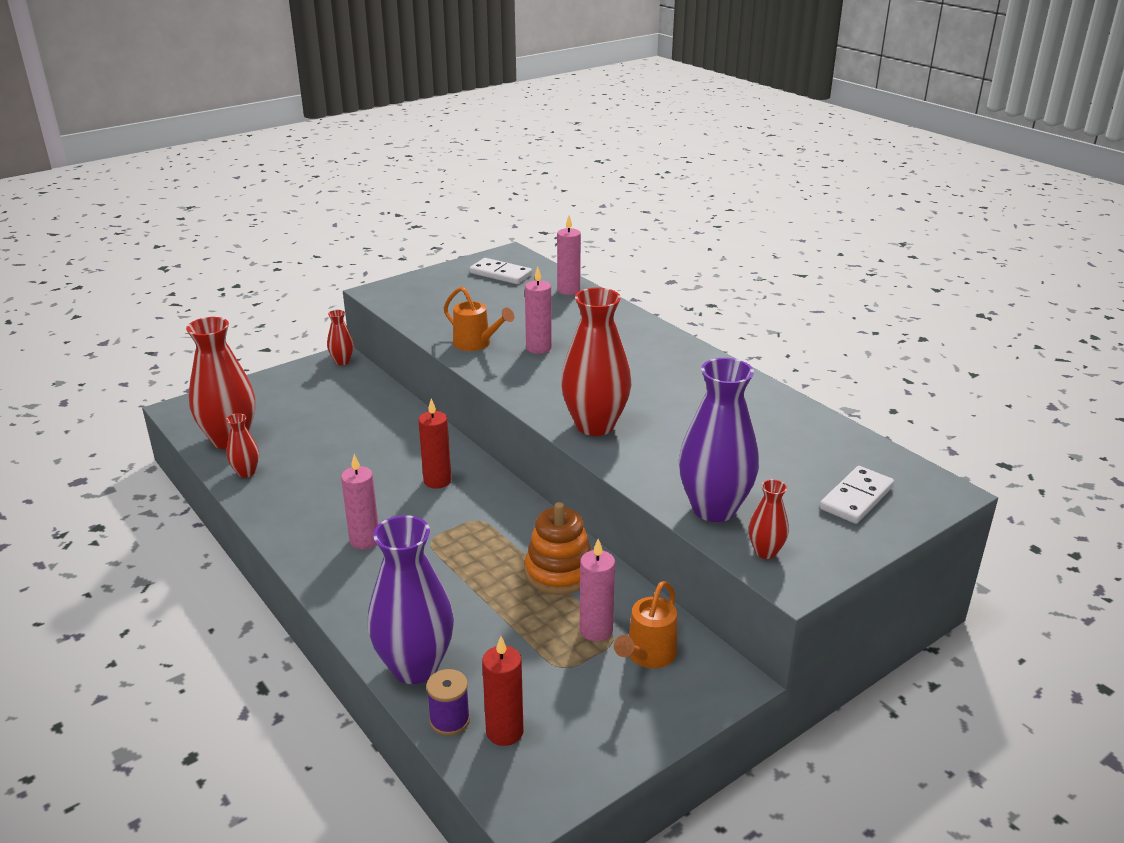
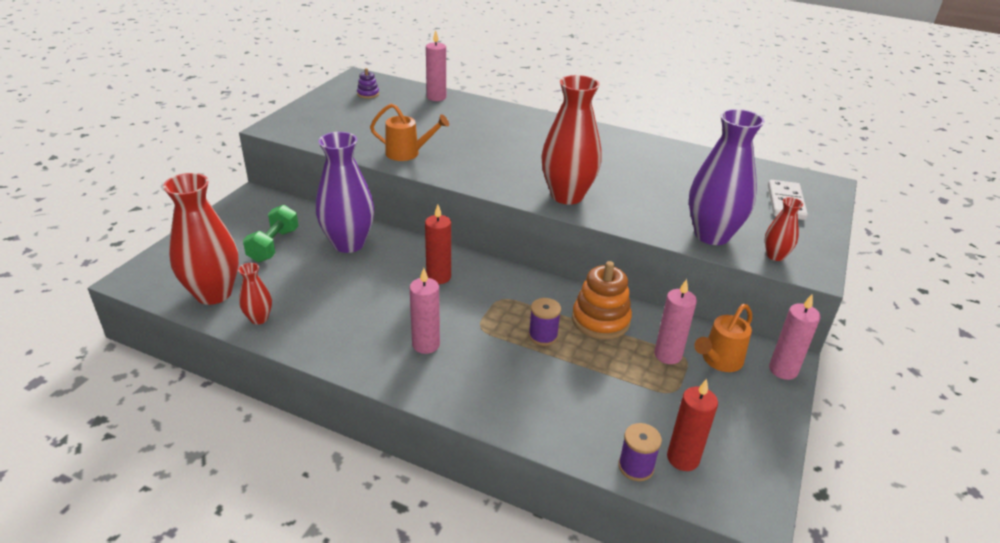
camera: 30 degrees left, 5 degrees up
red vase [327,310,354,365] -> none
purple vase [368,515,454,684] -> purple vase moved to [316,132,374,253]
white domino [470,258,532,284] -> purple stacking toy [357,68,379,99]
pink candle [525,267,552,354] -> pink candle moved to [769,295,821,380]
orange watering can [614,581,677,668] -> orange watering can turned 45 degrees clockwise [694,304,752,372]
none -> green dumbbell [243,205,299,262]
none -> purple spool [528,298,561,346]

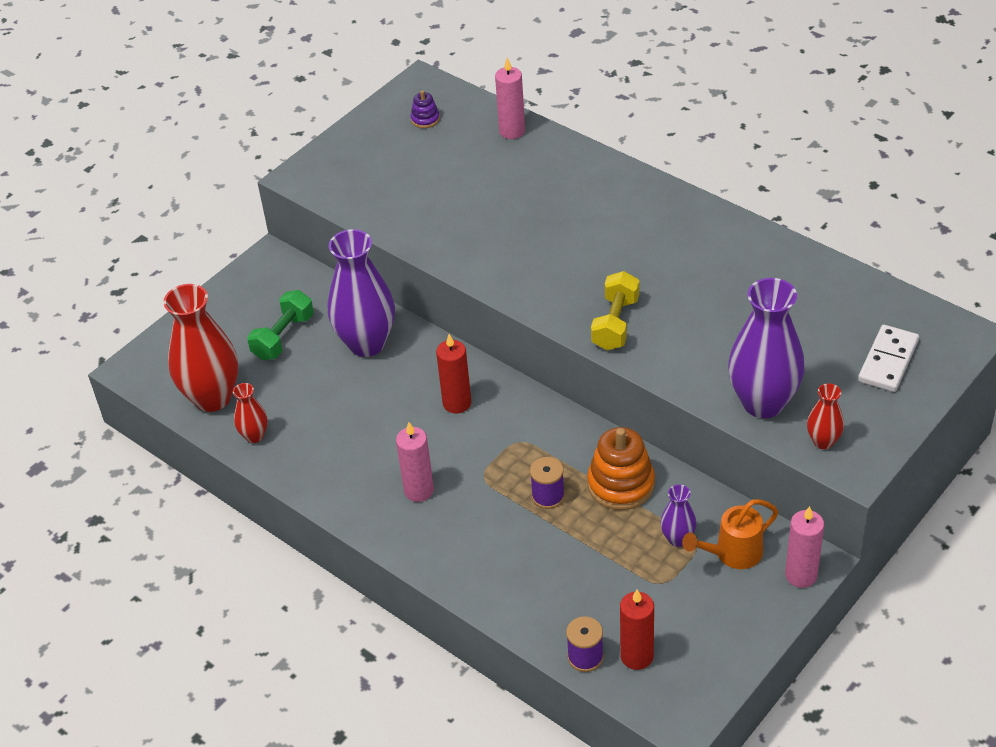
camera: 20 degrees right, 10 degrees up
orange watering can [370,104,449,161] -> none
red vase [541,75,602,205] -> yellow dumbbell [591,271,640,350]
pink candle [654,279,697,364] -> purple vase [660,484,697,547]

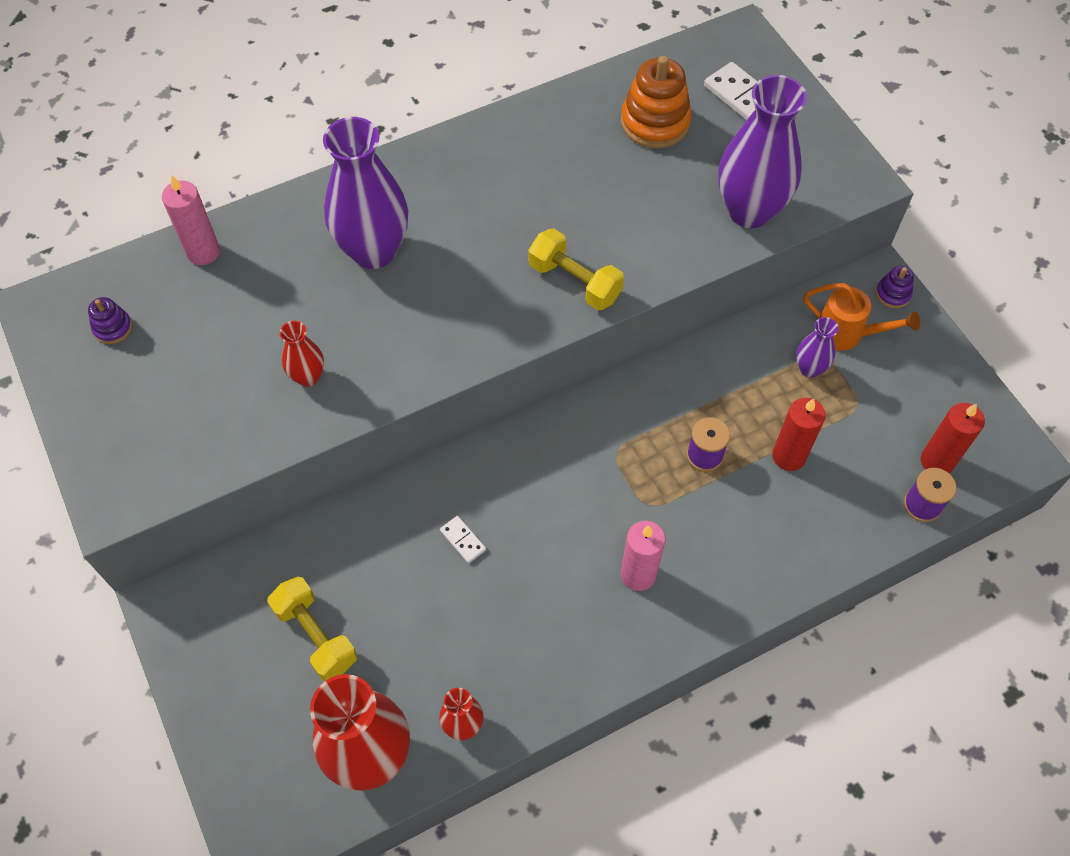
camera: 70 degrees left, 15 degrees up
green dumbbell [247,290,314,360] -> yellow dumbbell [267,577,357,681]
purple vase [328,229,395,357] -> purple vase moved to [323,117,408,269]
red candle [436,334,471,413] -> red candle moved to [772,398,826,471]
orange stacking toy [587,427,655,510] -> orange stacking toy moved to [621,56,692,148]
orange watering can [682,499,778,569] -> orange watering can turned 60 degrees counterclockwise [803,283,920,351]
pink candle [785,506,824,588] -> purple stacking toy [876,266,914,308]
red vase [807,383,844,449] -> red vase moved to [280,321,324,387]
none -> white domino [440,516,486,563]

